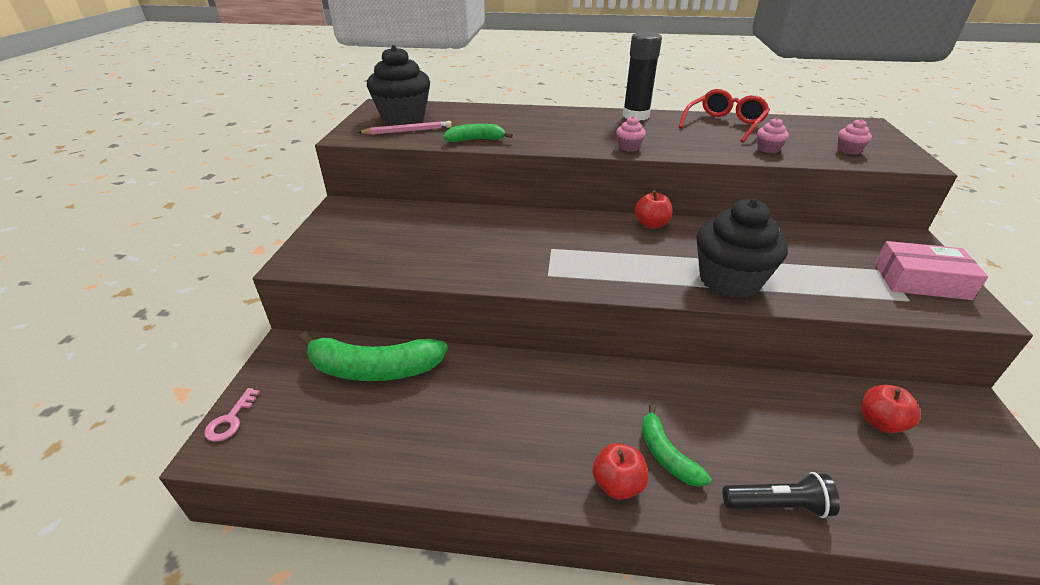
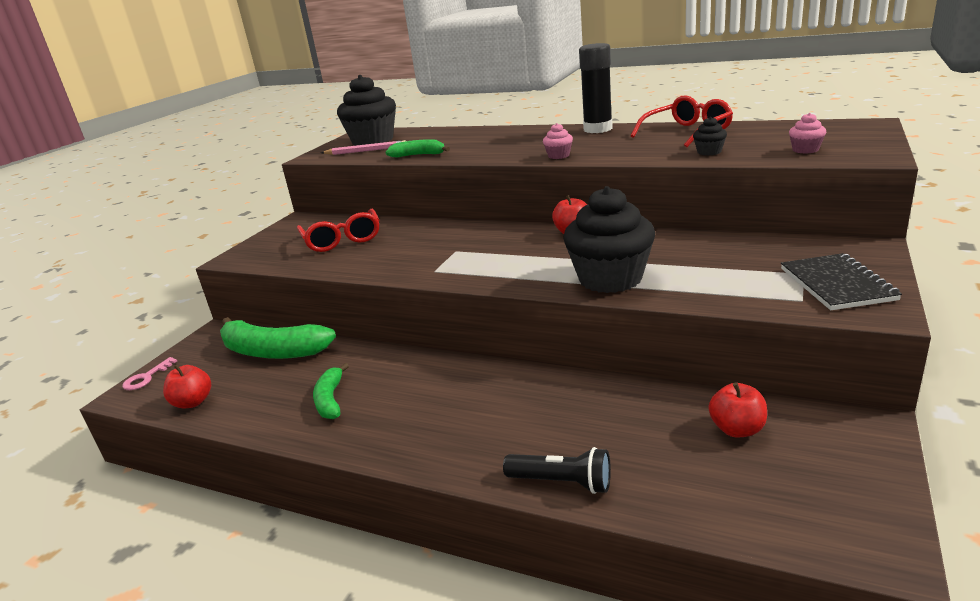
camera: 20 degrees right, 10 degrees down
red apple [592,443,648,500] -> red apple moved to [163,364,211,409]
green banana [642,404,711,487] -> green banana moved to [313,363,349,419]
pink cupcake [757,118,789,153] -> black cupcake [693,117,727,156]
pink box [875,241,988,300] -> black notebook [781,253,902,310]
none -> red glasses [297,209,379,252]

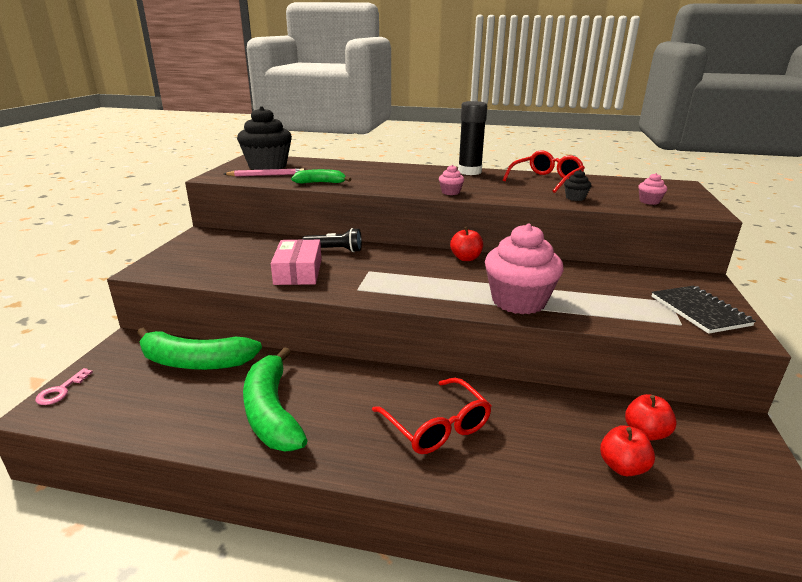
camera: 15 degrees left, 0 degrees up
red apple [163,364,211,409] -> red apple moved to [600,426,655,476]
red glasses [297,209,379,252] -> red glasses moved to [372,378,492,454]
green banana [313,363,349,419] -> green banana [243,347,308,451], size x1.82
black flashlight [503,447,611,494] -> black flashlight moved to [302,228,362,252]
black cupcake [563,186,655,293] -> pink cupcake [485,223,563,314]
none -> pink box [271,239,322,285]

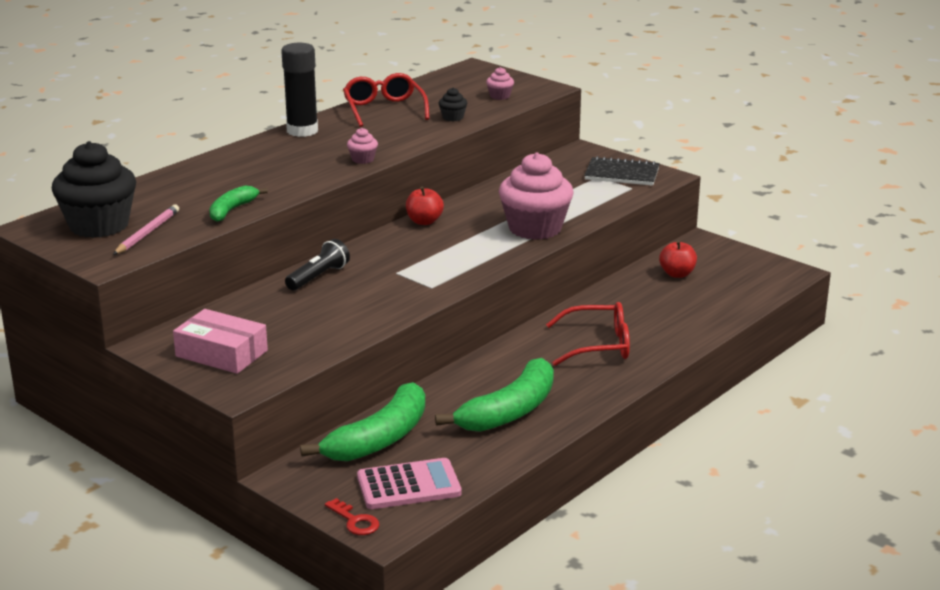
camera: 60 degrees left, 0 degrees up
pink key [35,368,93,405] -> red key [325,498,379,535]
green banana [243,347,308,451] -> green banana turned 60 degrees counterclockwise [435,358,554,432]
pink box [271,239,322,285] -> pink box moved to [173,309,268,374]
red apple [600,426,655,476] -> none
none -> pink calculator [357,458,462,509]

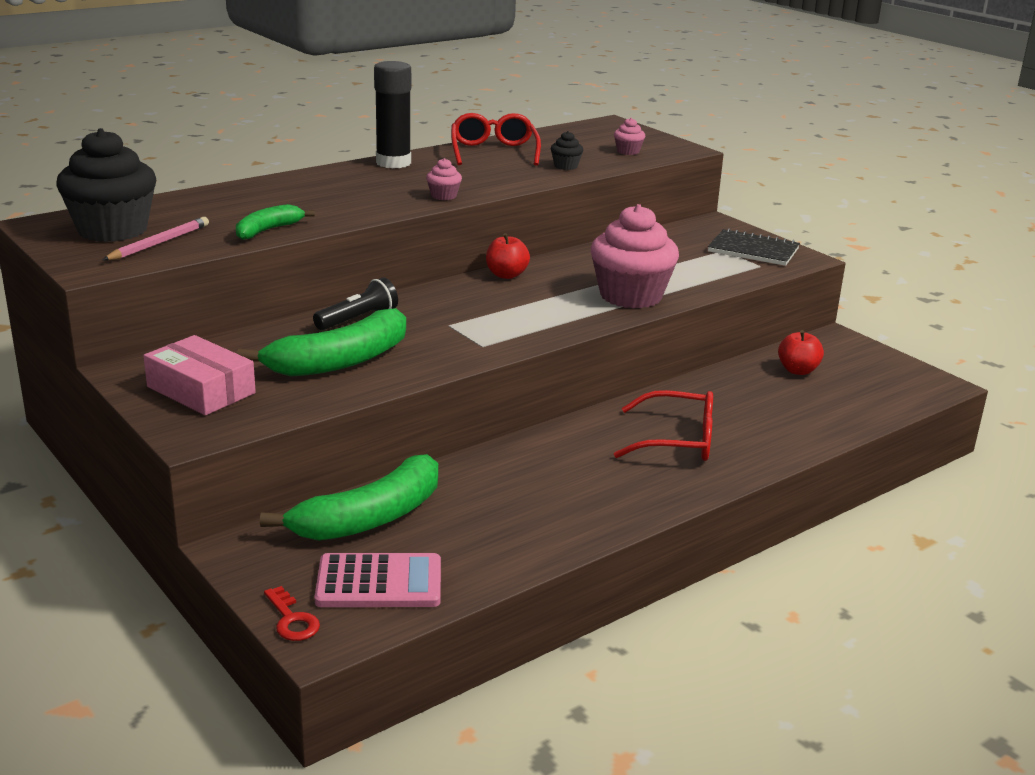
camera: 10 degrees right, 0 degrees up
green banana [435,358,554,432] -> green banana moved to [237,308,406,377]

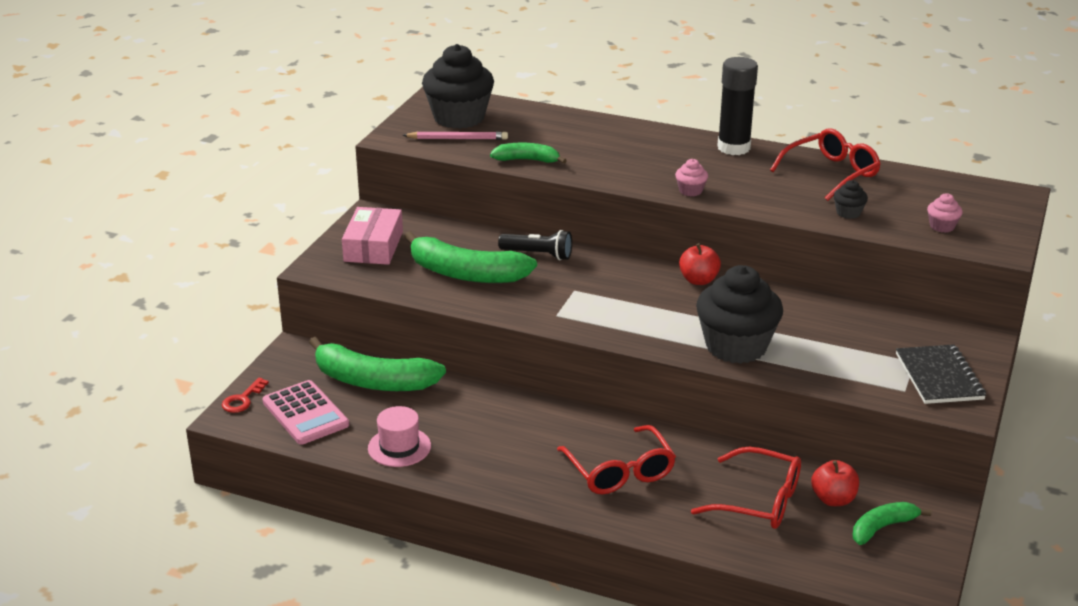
camera: 60 degrees right, 5 degrees up
pink cupcake [591,204,679,309] -> black cupcake [696,265,783,364]
none -> pink hat [368,406,431,467]
none -> red glasses [691,447,801,529]
none -> green banana [853,502,932,545]

